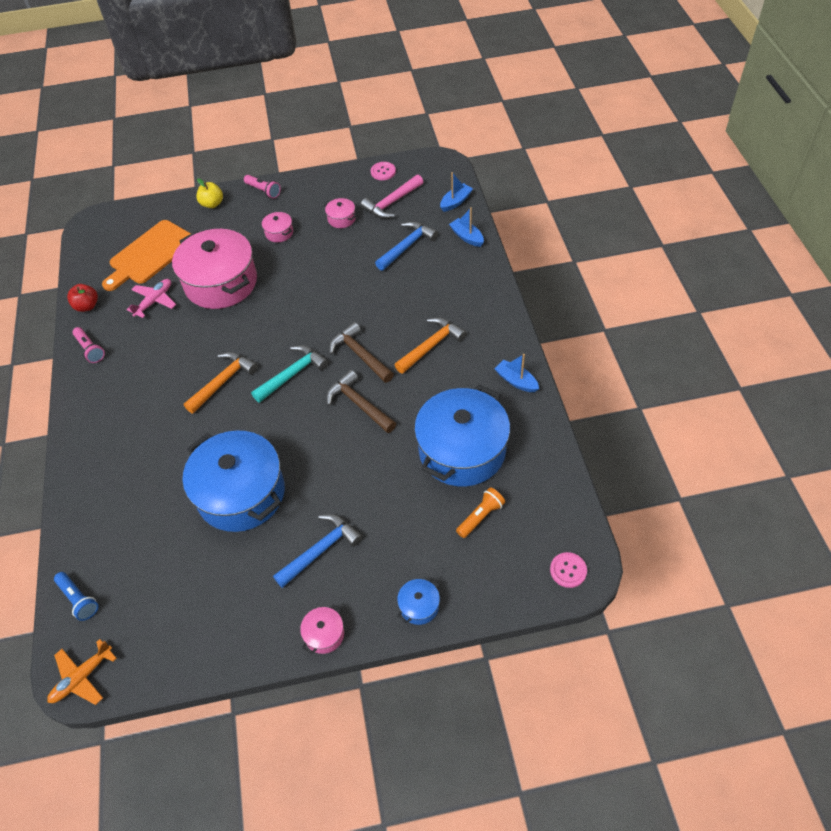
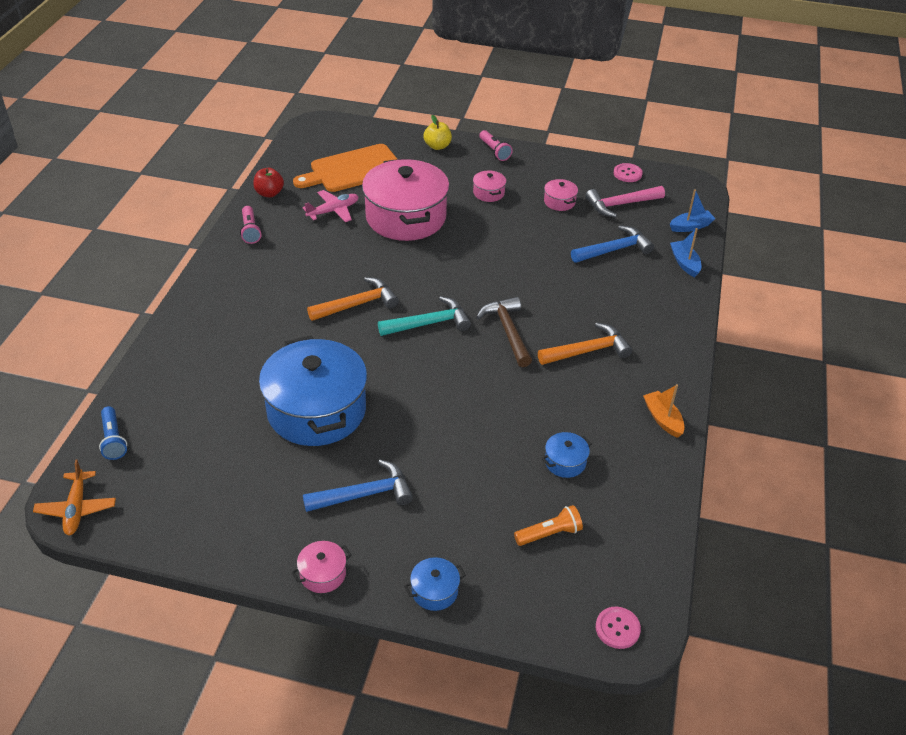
camera: 20 degrees right, 10 degrees down
orange plane [47,639,117,705] -> orange plane turned 75 degrees counterclockwise [33,460,116,535]
brown hammer [326,370,396,433] -> none
blue pot [414,384,510,487] -> blue pot [542,432,592,478], size x0.40
blue boat [495,354,539,392] -> orange boat [643,384,685,438]

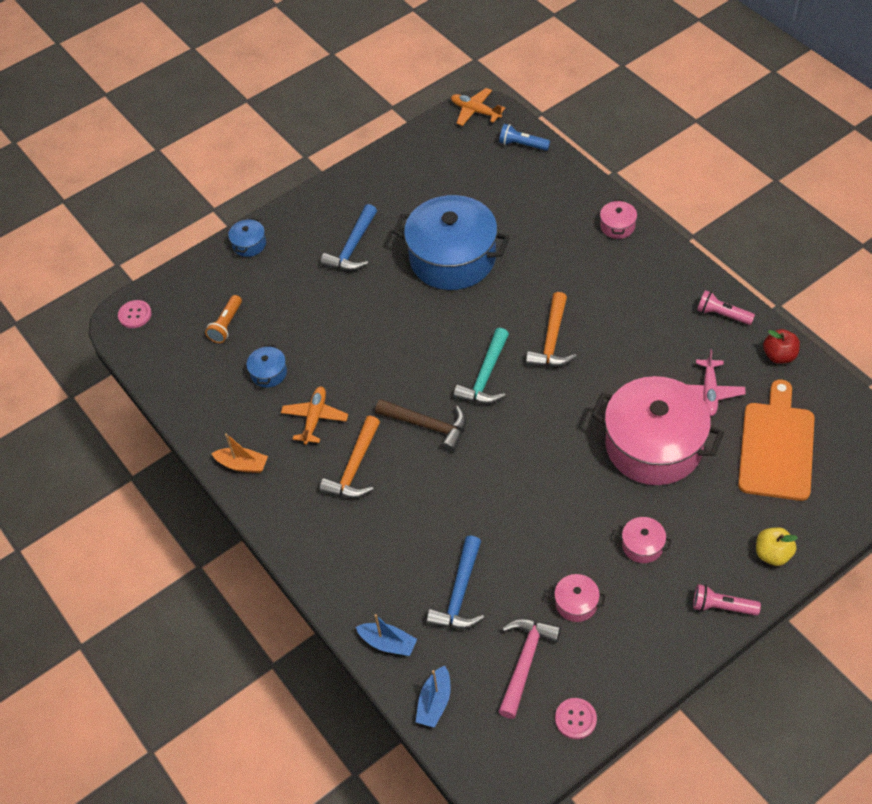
camera: 135 degrees right, 10 degrees up
pink pot [291,541,352,593] -> pink pot moved to [600,200,637,239]
none -> orange plane [281,386,348,445]

